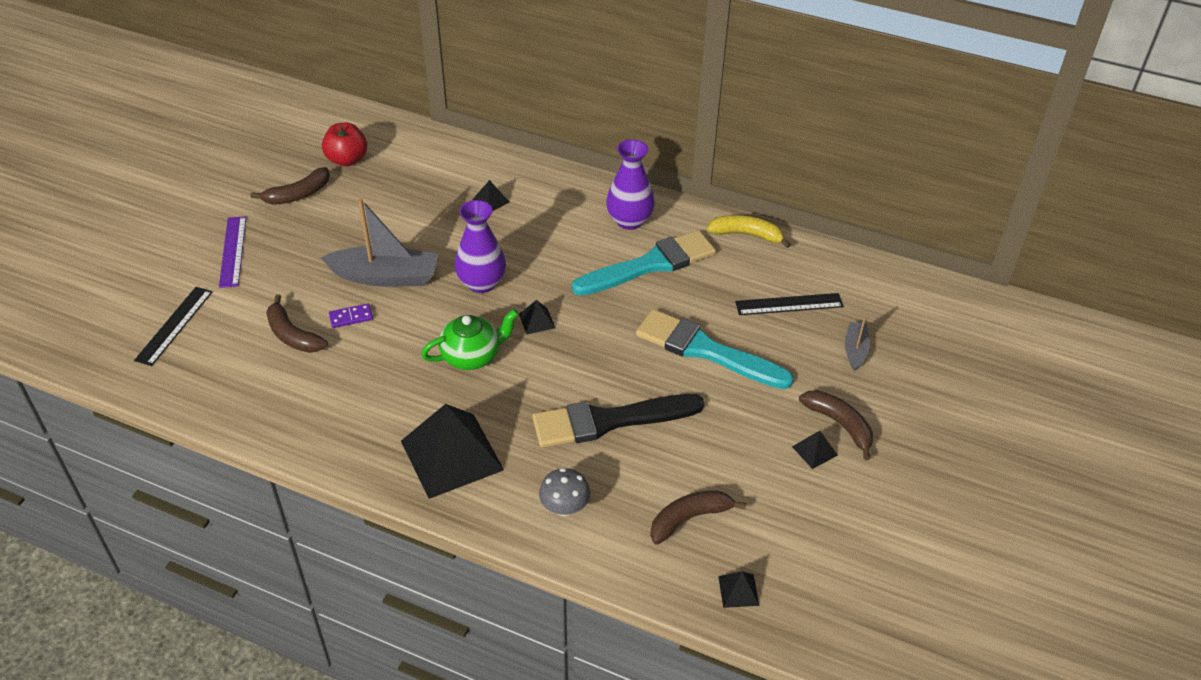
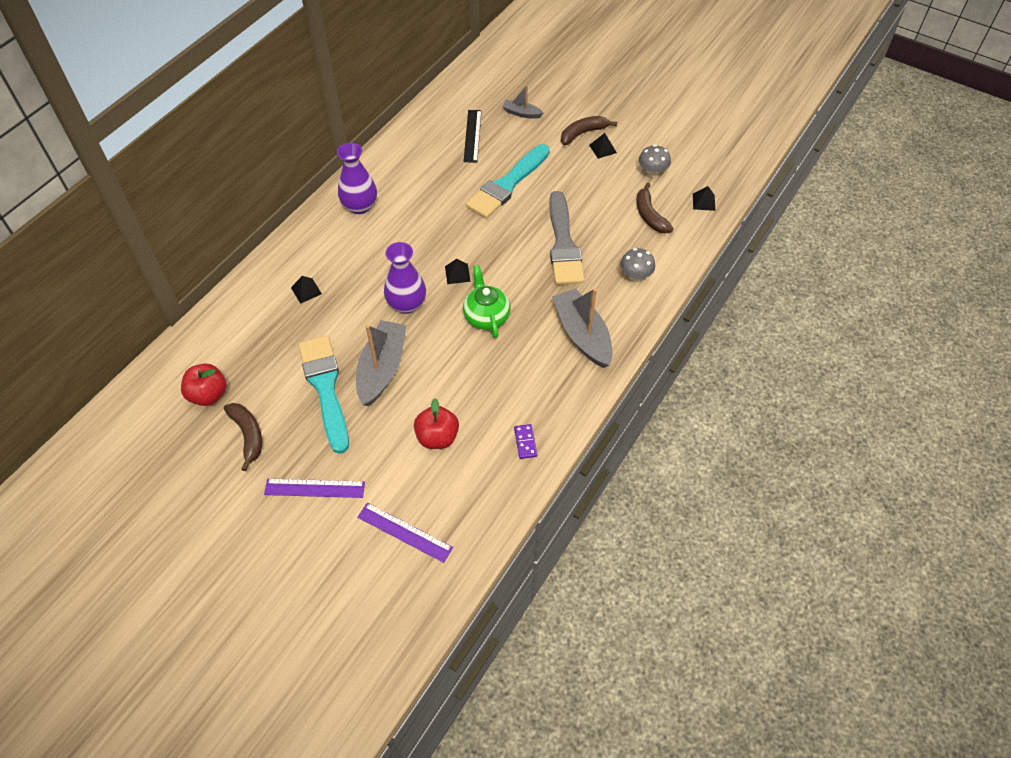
camera: 80 degrees left, 10 degrees up
black ruler [134,287,213,366] -> purple ruler [357,503,453,563]
brown banana [266,295,328,353] -> red apple [414,398,459,449]
purple domino [329,304,373,328] -> purple domino moved to [514,424,537,459]
black pyramid [401,404,504,499] -> grey boat [552,288,613,368]
black brush [532,394,704,448] -> grey brush [549,191,584,285]
turquoise brush [572,230,716,296] -> turquoise brush moved to [299,336,349,454]
yellow banana [707,215,791,248] -> none
none -> grey mushroom [639,145,671,177]

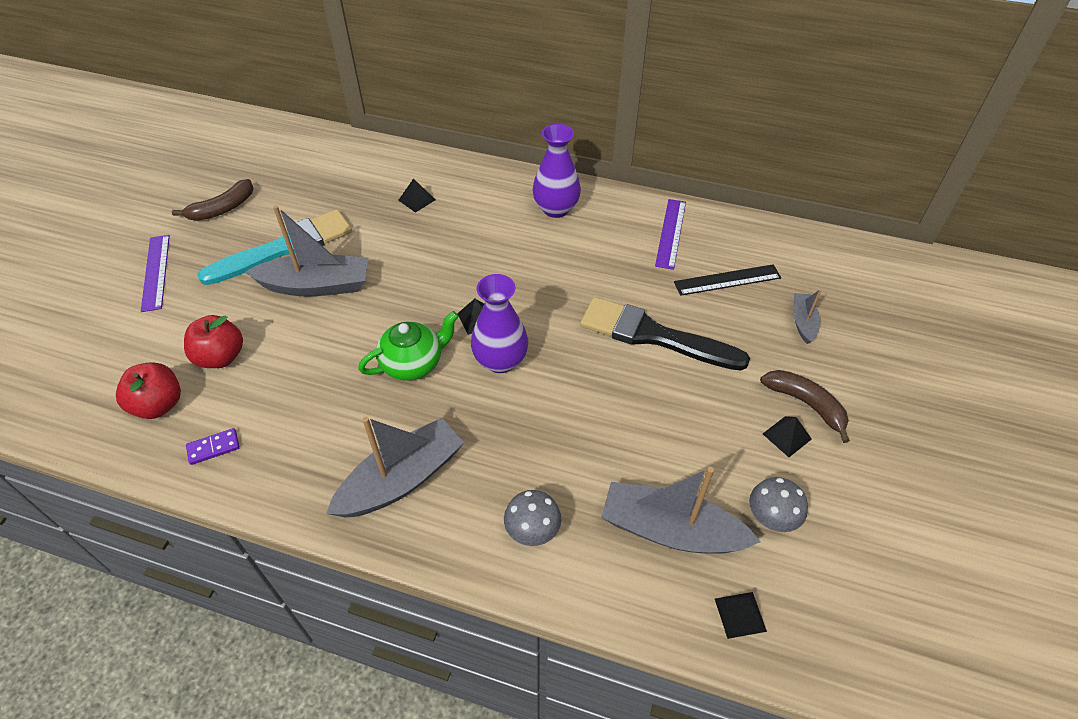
camera: 75 degrees right, 5 degrees down
red apple [181,364,226,406] -> red apple moved to [116,362,181,419]
purple ruler [357,503,453,563] -> purple ruler moved to [655,199,686,270]
purple vase [384,242,426,314] -> purple vase moved to [471,274,528,373]
turquoise brush [466,144,550,218] -> black brush [580,297,750,370]
grey brush [549,191,584,285] -> none
brown banana [636,183,674,233] -> grey boat [601,467,761,554]

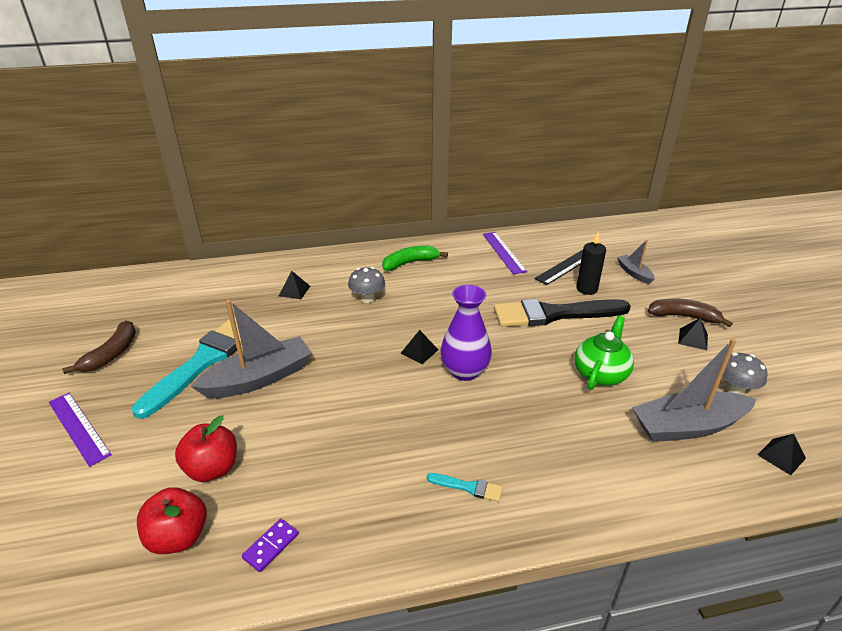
camera: 30 degrees left, 15 degrees down
grey boat [326,417,464,518] -> turquoise brush [427,473,503,502]
green teapot [358,311,459,381] -> green teapot moved to [574,315,634,390]
grey mushroom [504,490,561,546] -> grey mushroom moved to [348,267,385,303]
purple vase [532,124,581,218] -> green banana [382,245,448,271]
none -> black candle [576,232,606,295]

